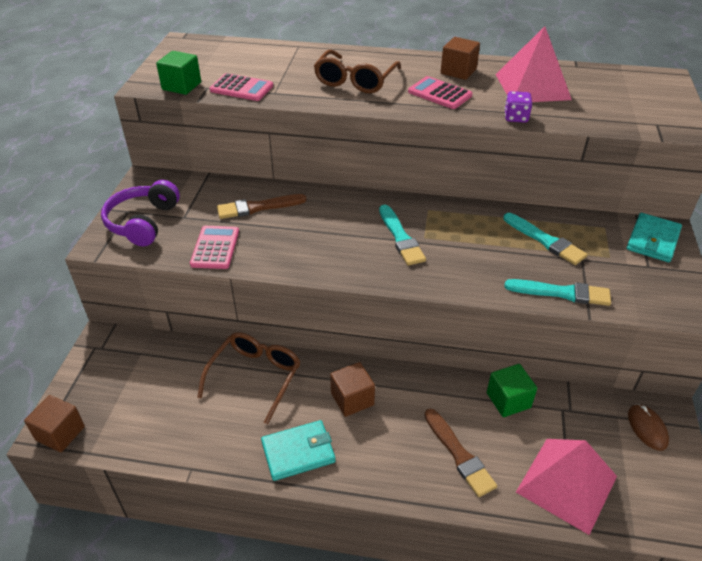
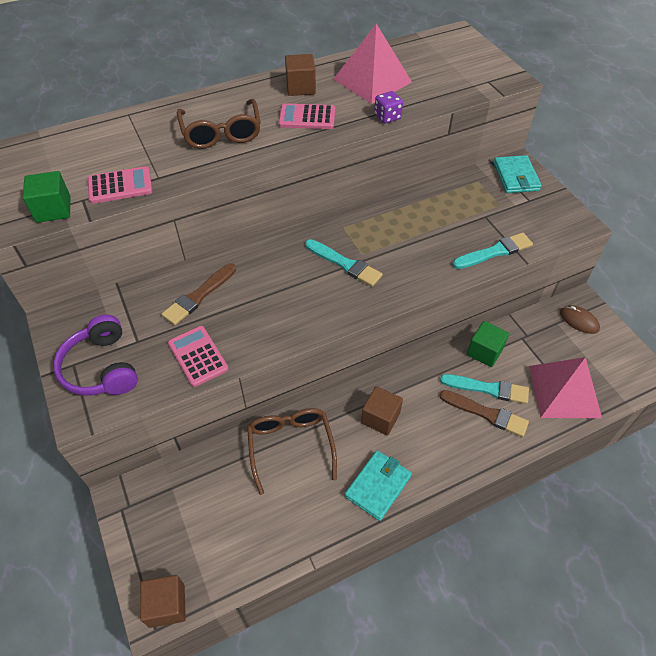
camera: 35 degrees left, 10 degrees up
turquoise brush [503,213,588,265] -> turquoise brush moved to [440,374,529,404]

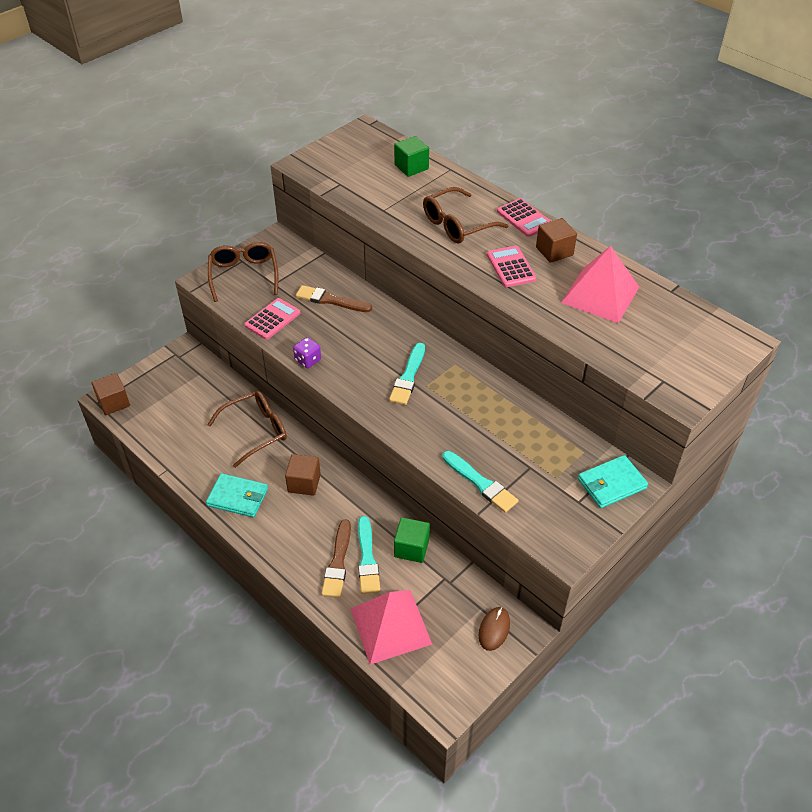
camera: 70 degrees right, 5 degrees down
green cube [23,171,71,223] -> green cube moved to [394,136,429,177]
purple headphones [53,315,138,396] -> brown glasses [208,242,279,302]
pink calculator [88,166,152,204] -> pink calculator moved to [497,198,550,237]
purple dice [374,91,403,124] -> purple dice moved to [293,337,321,368]

